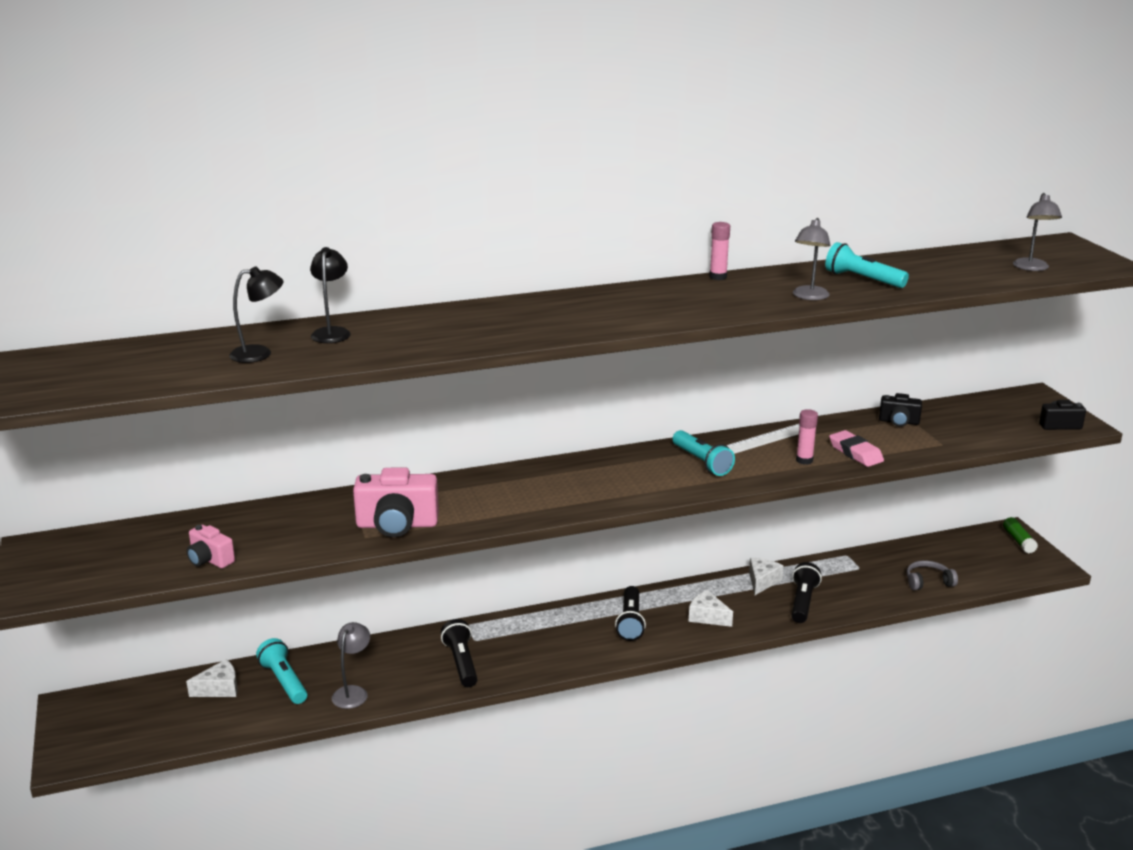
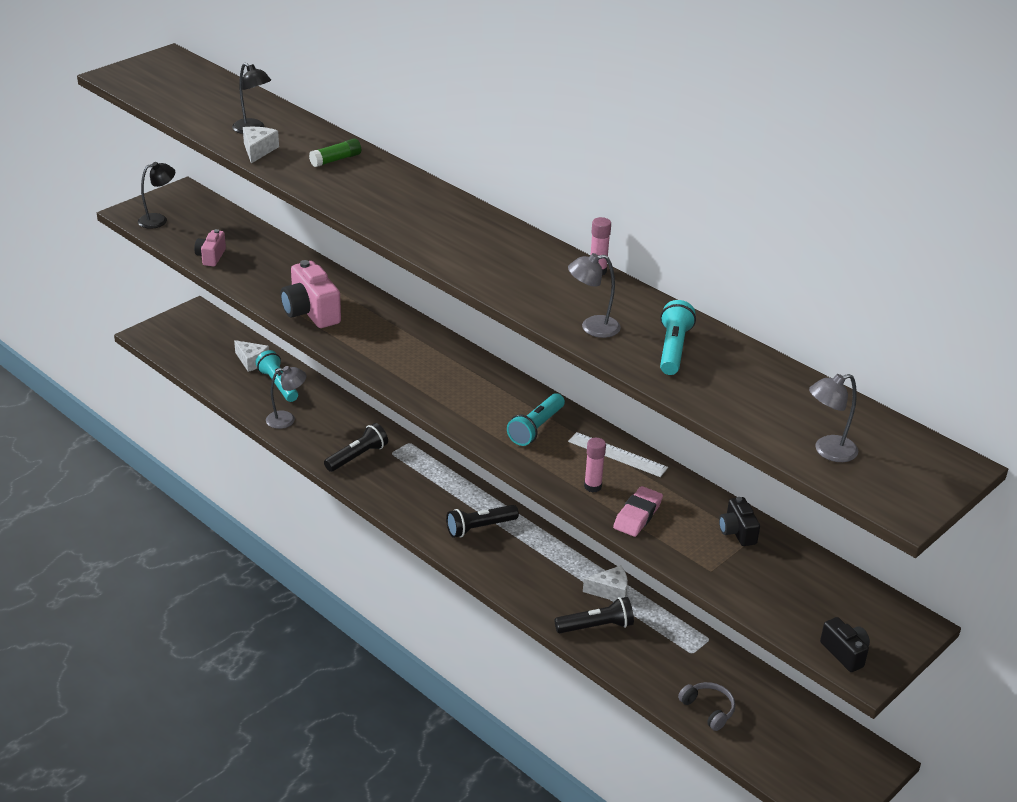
camera: 60 degrees right, 10 degrees up
turquoise flashlight [256,638,307,704] -> turquoise flashlight turned 60 degrees counterclockwise [256,350,298,402]
black lamp [310,247,351,343] -> black lamp moved to [138,162,175,229]
white cheese [689,590,733,627] -> white cheese moved to [243,127,279,163]
green glue stick [1003,517,1038,553] -> green glue stick moved to [309,138,361,167]

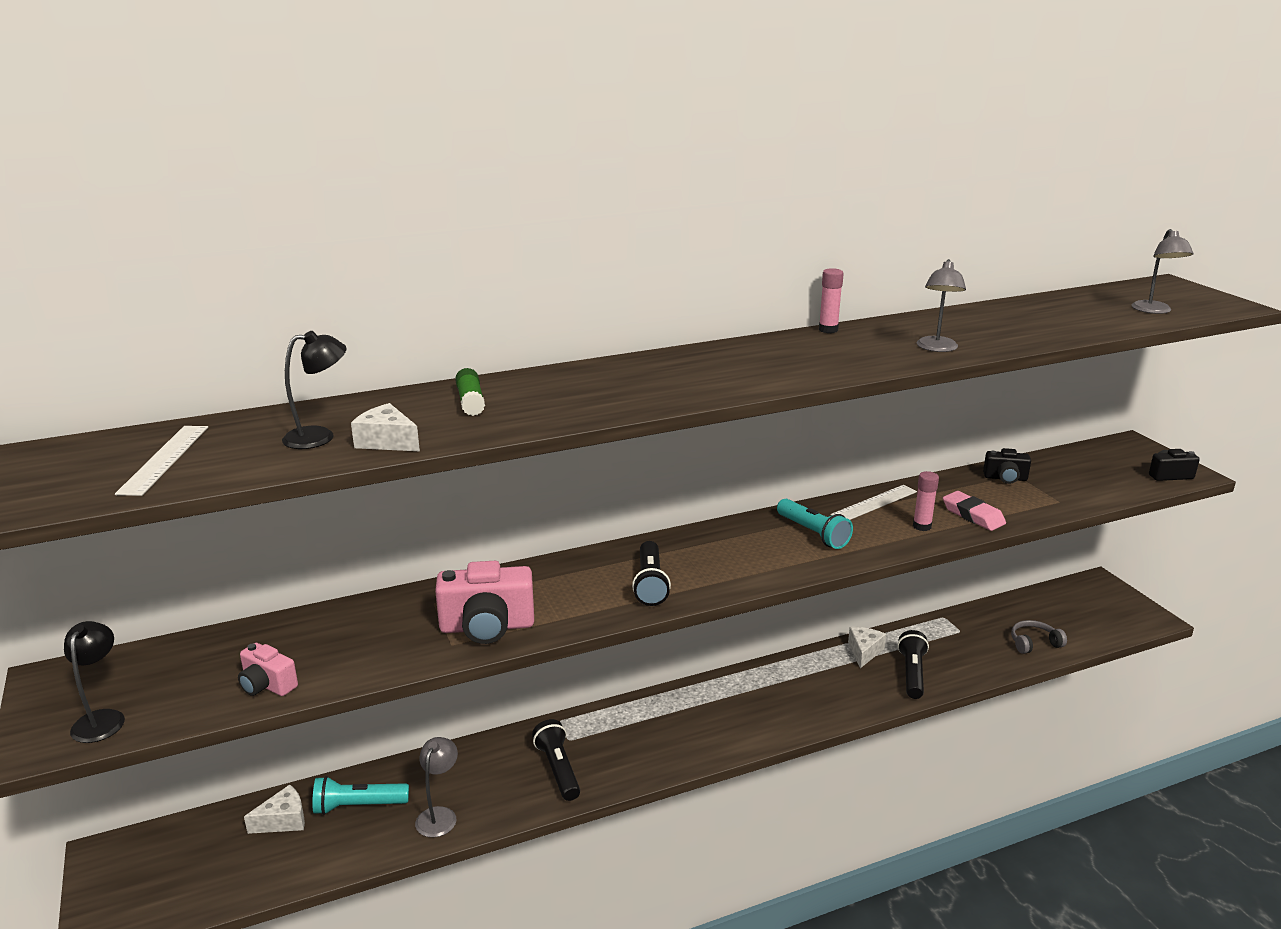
camera: 65 degrees left, 10 degrees down
black flashlight [446,505,519,538] -> black flashlight moved to [632,541,671,606]
turquoise flashlight [660,300,696,375] -> none
none -> white ruler [115,426,208,496]

